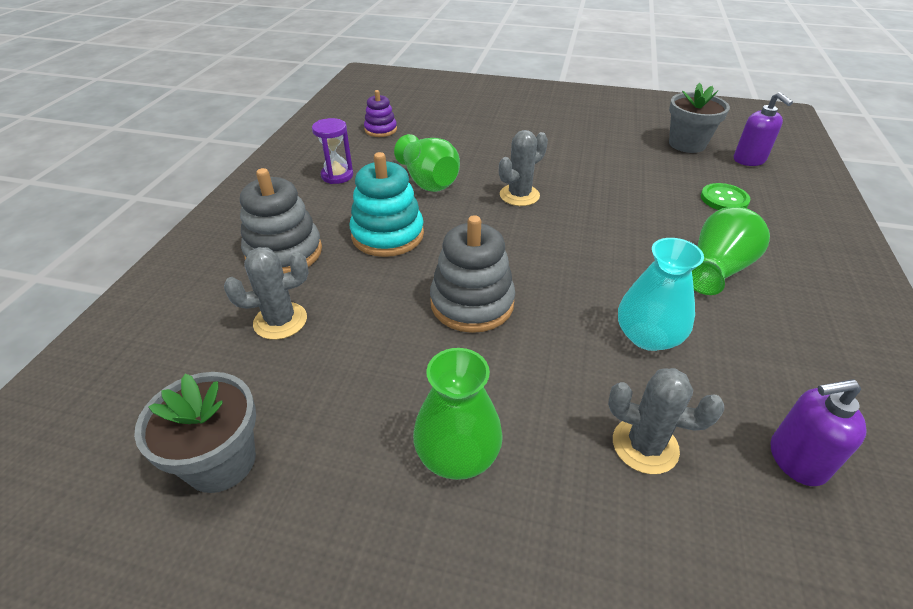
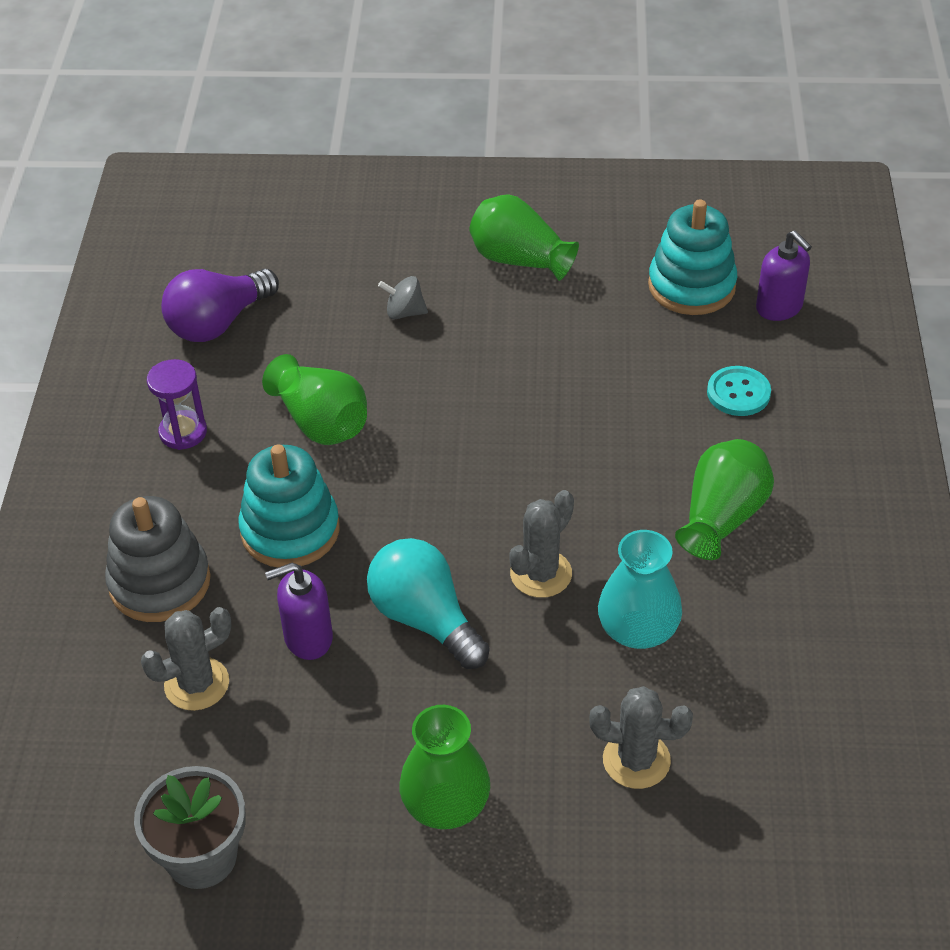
camera: 10 degrees left, 5 degrees up
purple stacking toy [364,90,397,137] -> purple light bulb [161,269,279,342]
grey stacking toy [430,215,515,333] -> turquoise light bulb [367,538,490,669]
grey cactus [499,130,548,206] -> grey cactus moved to [509,490,574,598]
grey flower pot [669,83,730,153] -> turquoise stacking toy [648,199,737,315]
green button [701,183,750,210] -> turquoise button [707,366,771,416]
purple soap dispenser [771,379,867,486] -> purple soap dispenser moved to [265,563,333,660]
none -> grey spinning top [378,276,428,320]
none -> green vase [470,194,579,281]

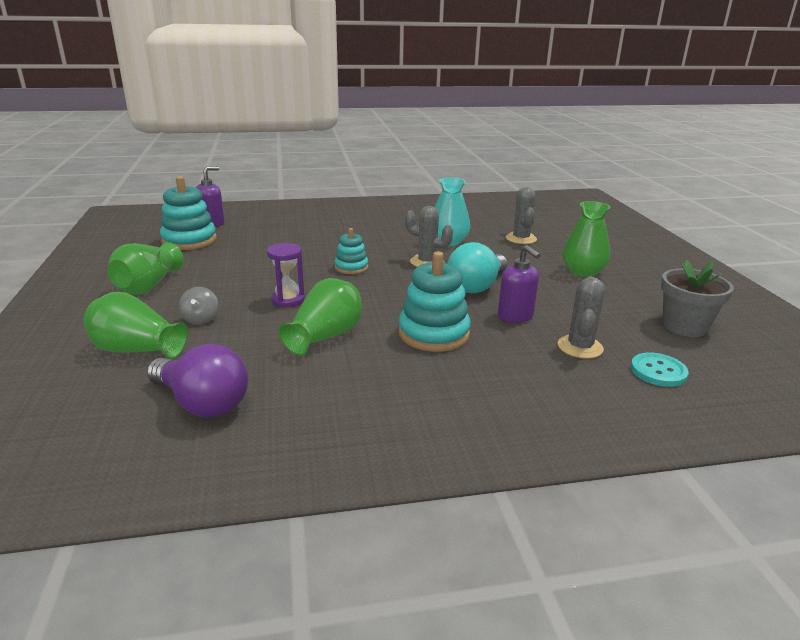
camera: 105 degrees left, 20 degrees down
grey stacking toy [105,496,211,622] -> none
grey cactus [141,607,231,711] -> grey cactus turned 60 degrees clockwise [557,276,605,359]
purple hourglass [147,359,207,450] -> purple hourglass moved to [267,243,305,307]
green vase [675,439,774,560] -> green vase moved to [83,292,188,359]
turquoise button [707,366,771,416] -> turquoise button moved to [631,353,689,387]
none -> turquoise stacking toy [334,228,368,274]

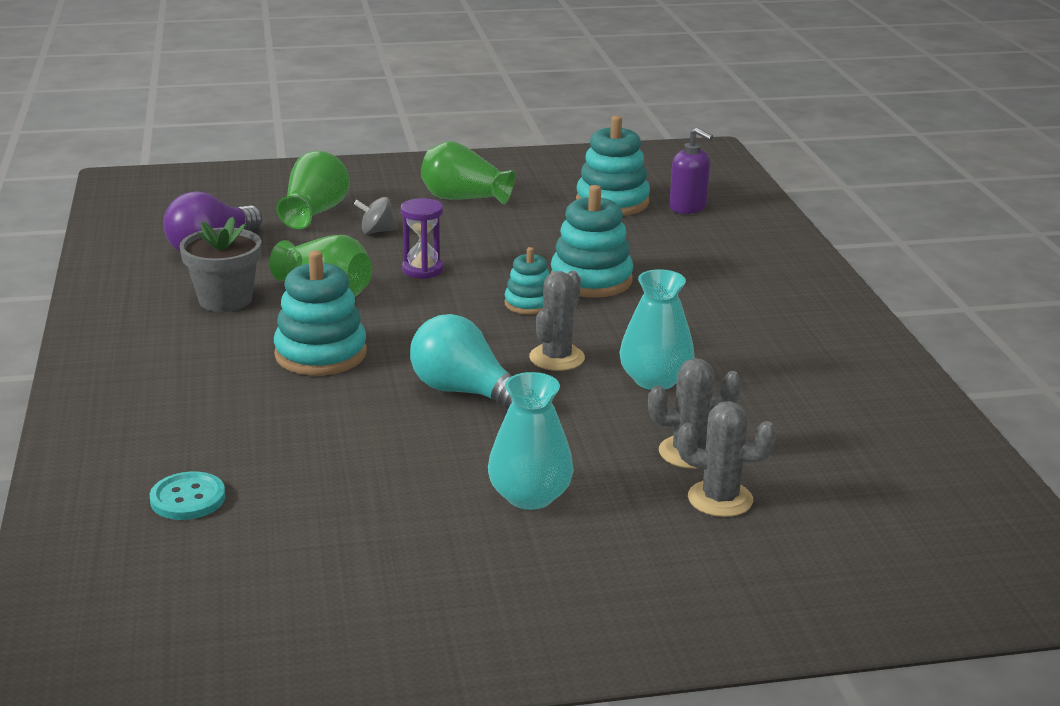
camera: 90 degrees right, 0 degrees up
purple soap dispenser [498,245,540,323] -> none
grey cactus [557,276,605,359] -> grey cactus moved to [677,401,776,517]
green vase [562,201,610,277] -> turquoise vase [488,372,574,510]
grey flower pot [661,260,734,337] -> grey flower pot moved to [179,216,261,312]
none -> turquoise stacking toy [551,185,633,298]

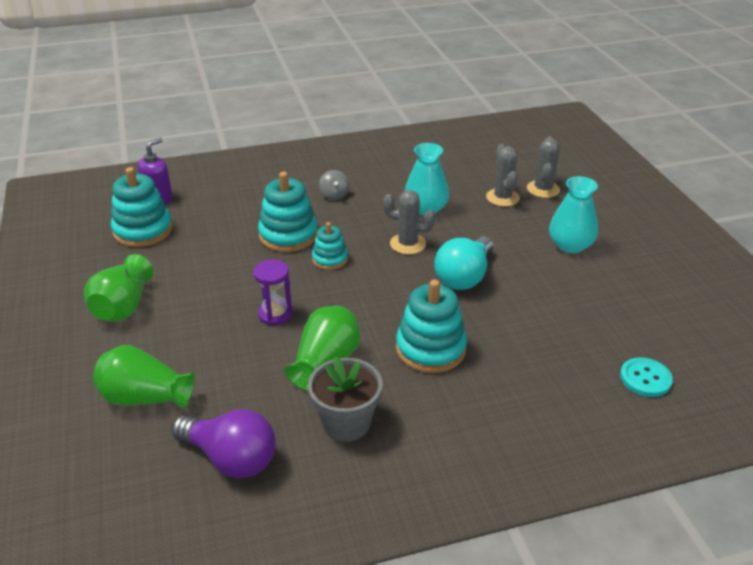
camera: 95 degrees left, 10 degrees up
grey spinning top [354,197,398,234] -> grey spinning top moved to [319,170,349,200]

